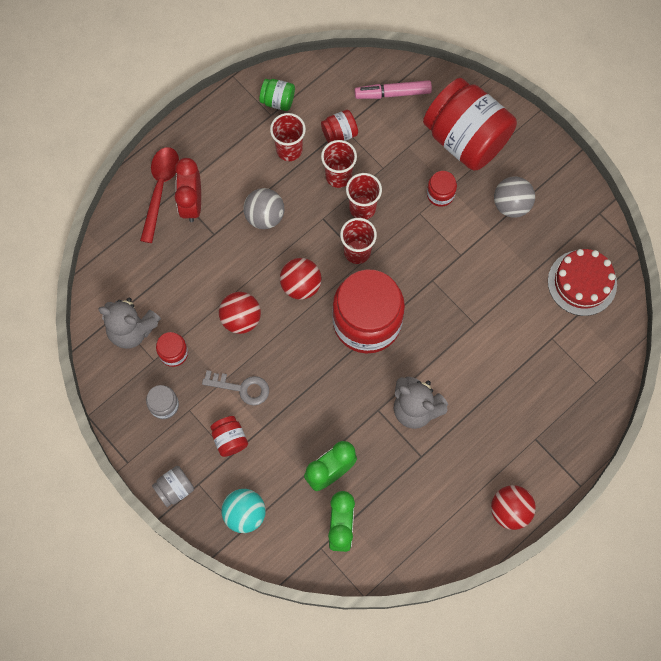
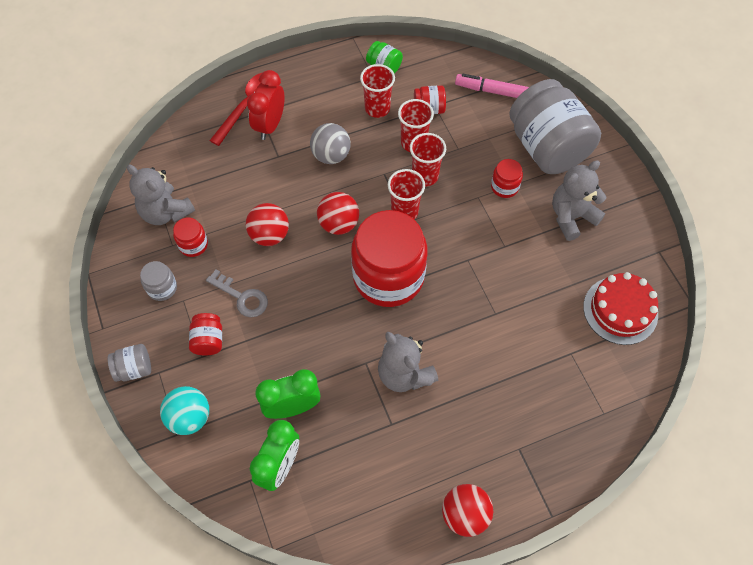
camera: 20 degrees right, 10 degrees down
red jar [423,78,517,171] -> grey jar [509,79,601,174]
grey ball [494,177,535,218] -> grey teddy bear [552,160,607,241]

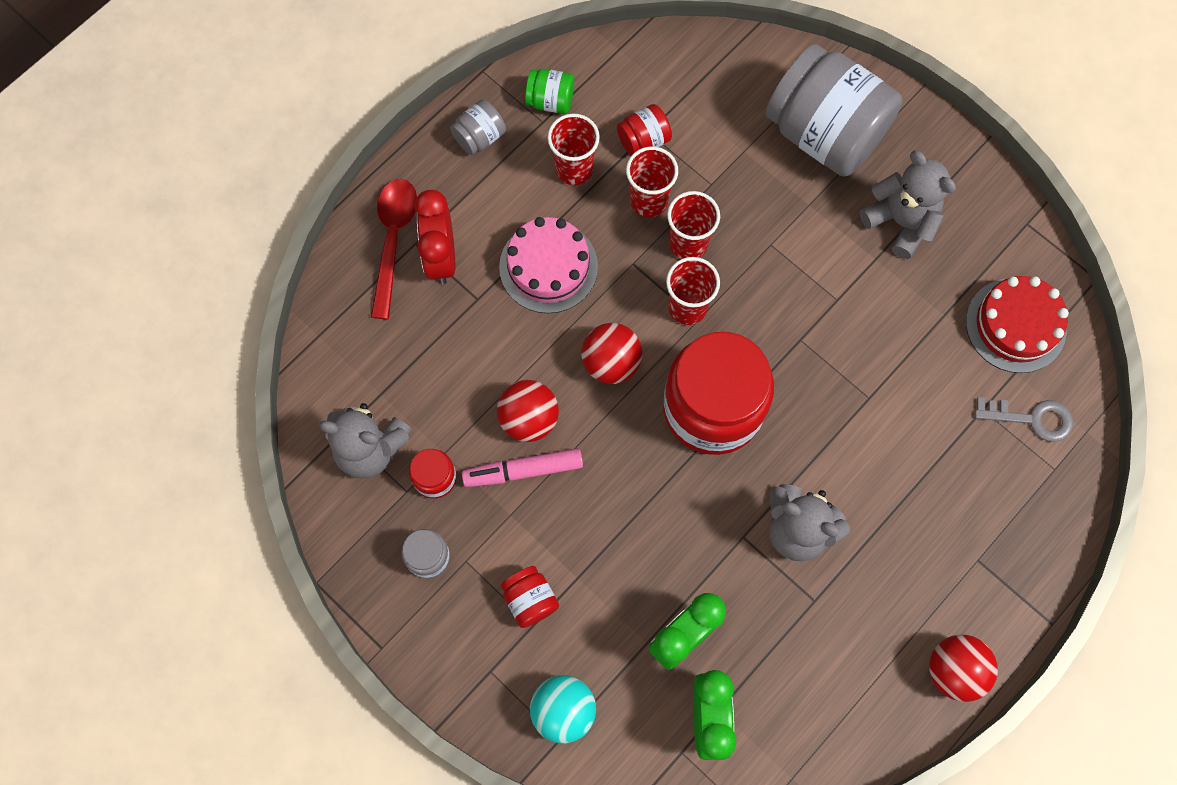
camera: 25 degrees left, 10 degrees up
grey jar [108,344,151,382] -> grey jar moved to [450,100,506,155]
grey key [206,269,268,317] -> grey key moved to [975,397,1073,442]
grey ball [310,123,351,164] -> pink cake [499,217,598,314]
pink marker [455,74,529,98] -> pink marker moved to [462,448,583,487]
red jar [491,159,523,198] -> none
grey teddy bear [552,160,607,241] -> grey teddy bear turned 105 degrees clockwise [860,151,956,259]

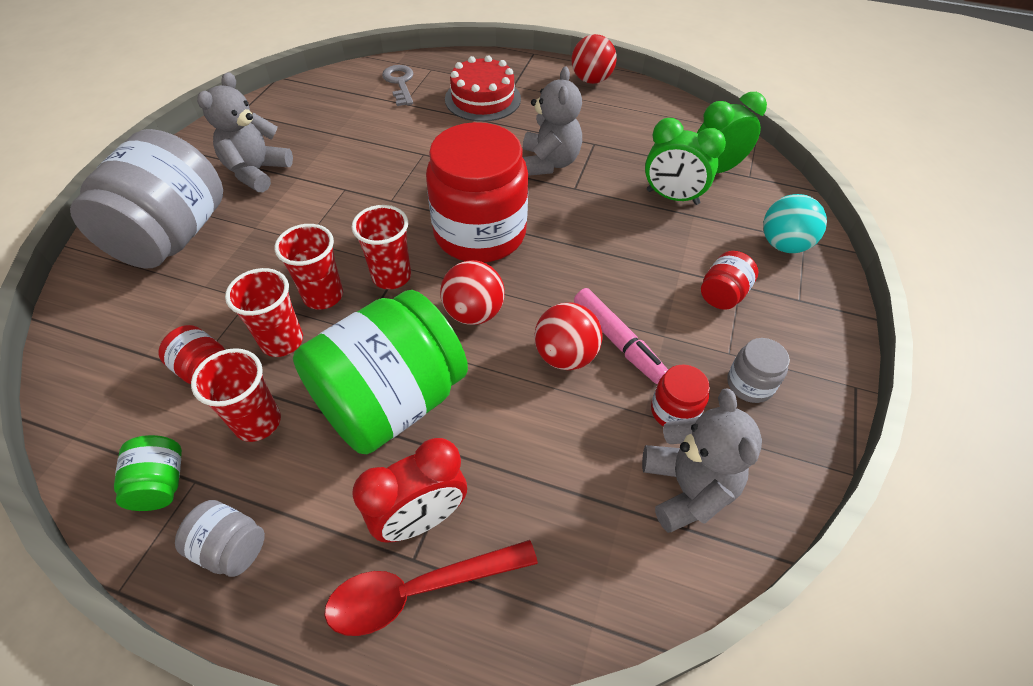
camera: 115 degrees left, 20 degrees down
pink cake [499,217,598,314] -> green jar [293,290,468,454]
red cake [966,276,1069,373] -> red cake moved to [445,56,521,122]

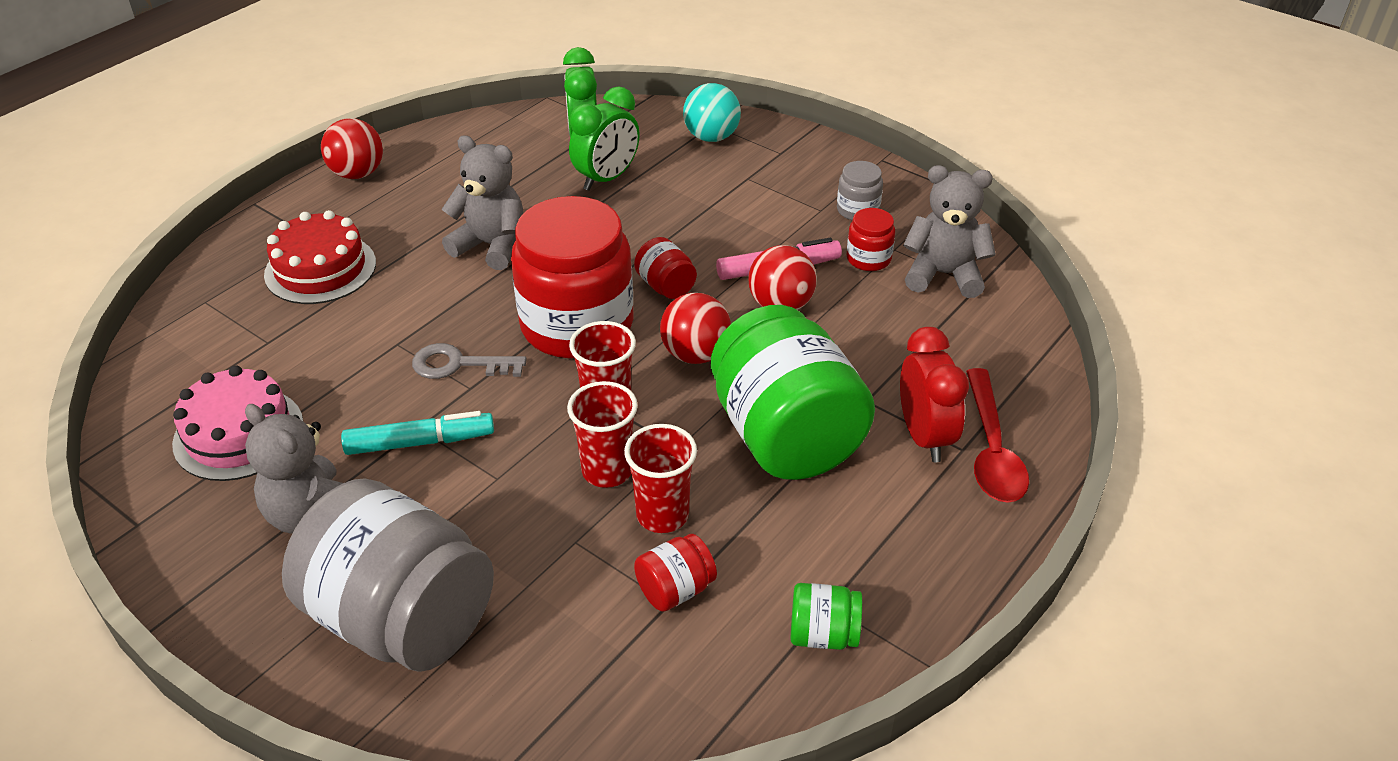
camera: 70 degrees left, 10 degrees down
grey jar [175,500,265,577] -> none
red cup [191,348,281,442] -> none
grey key [382,65,413,106] -> grey key moved to [412,343,527,379]
red jar [701,251,758,310] -> red jar moved to [634,237,697,299]
none -> pink cake [172,365,303,481]
none -> turquoise marker [341,411,494,455]

